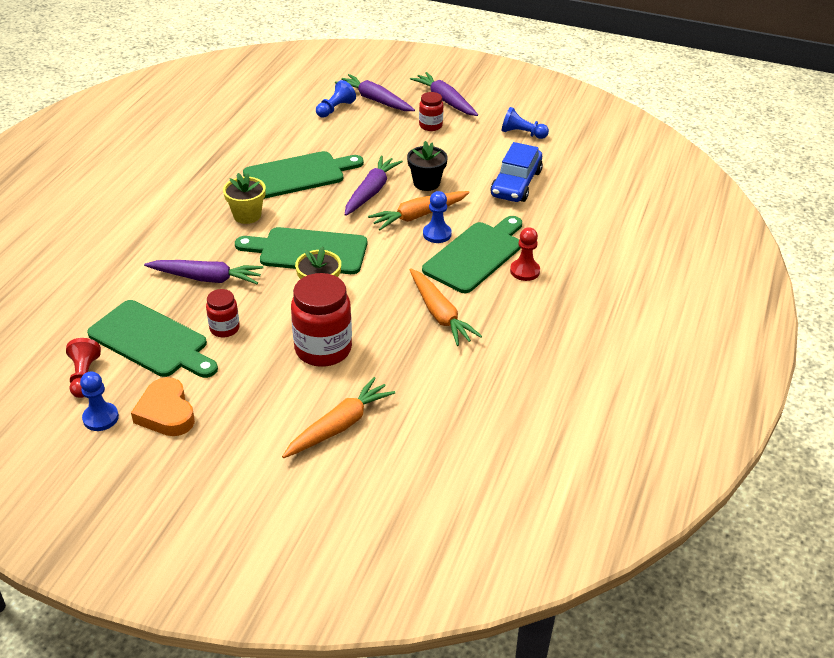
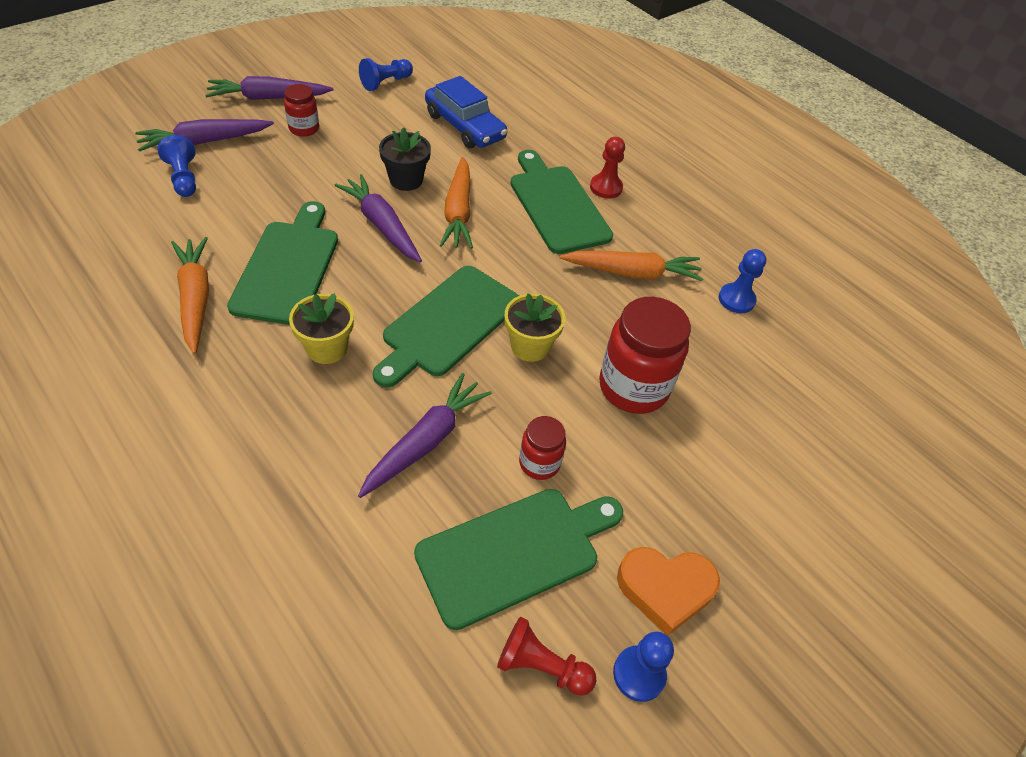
camera: 65 degrees left, 10 degrees up
orange carrot [282,377,395,458] -> orange carrot moved to [171,237,209,354]
blue pawn [423,191,452,243] -> blue pawn moved to [719,249,766,313]

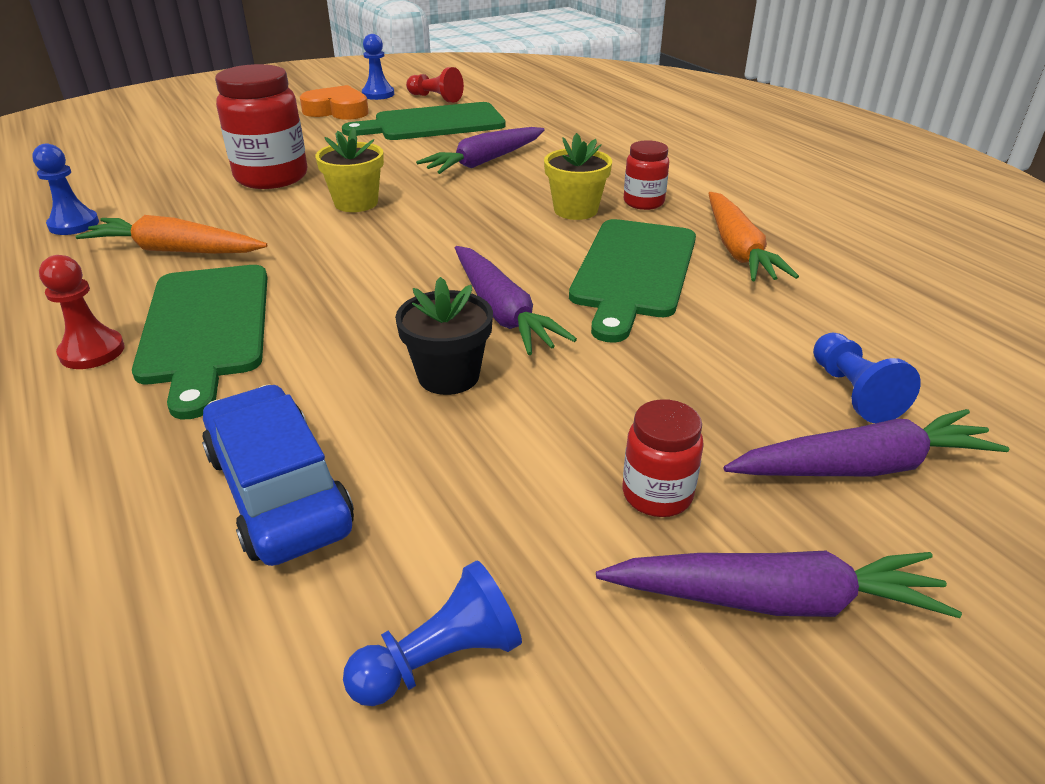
camera: 165 degrees left, 15 degrees down
green cutting board [373,266,519,388] -> none
orange carrot [439,157,473,249] -> none
red jar [519,416,566,480] -> red jar moved to [623,140,669,210]

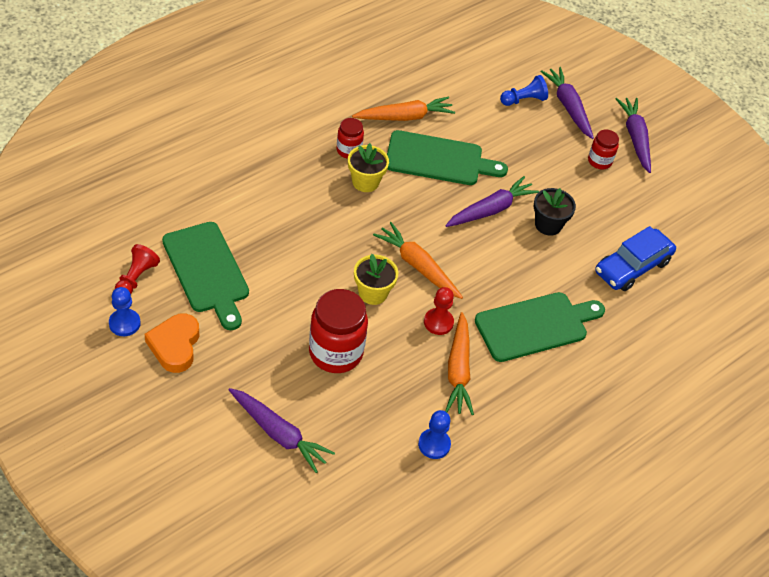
camera: 105 degrees left, 15 degrees up
red pawn [39,255,125,369] -> red pawn moved to [424,287,454,335]
blue pawn [343,561,522,706] -> none
purple carrot [416,127,545,174] -> purple carrot moved to [229,388,335,473]
none -> orange carrot [373,222,463,299]

